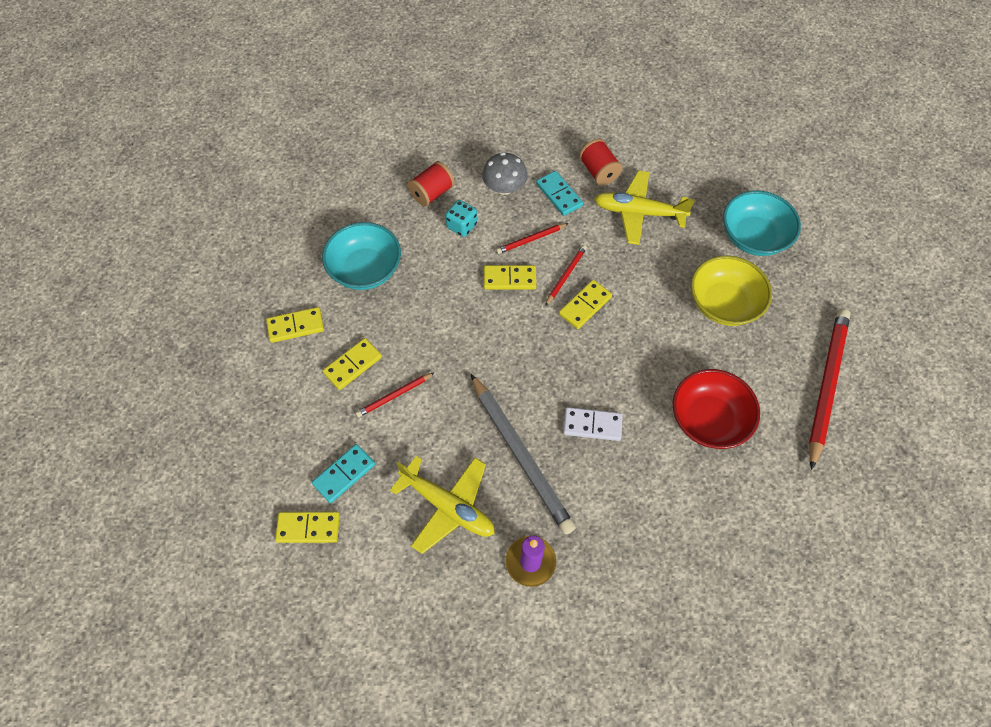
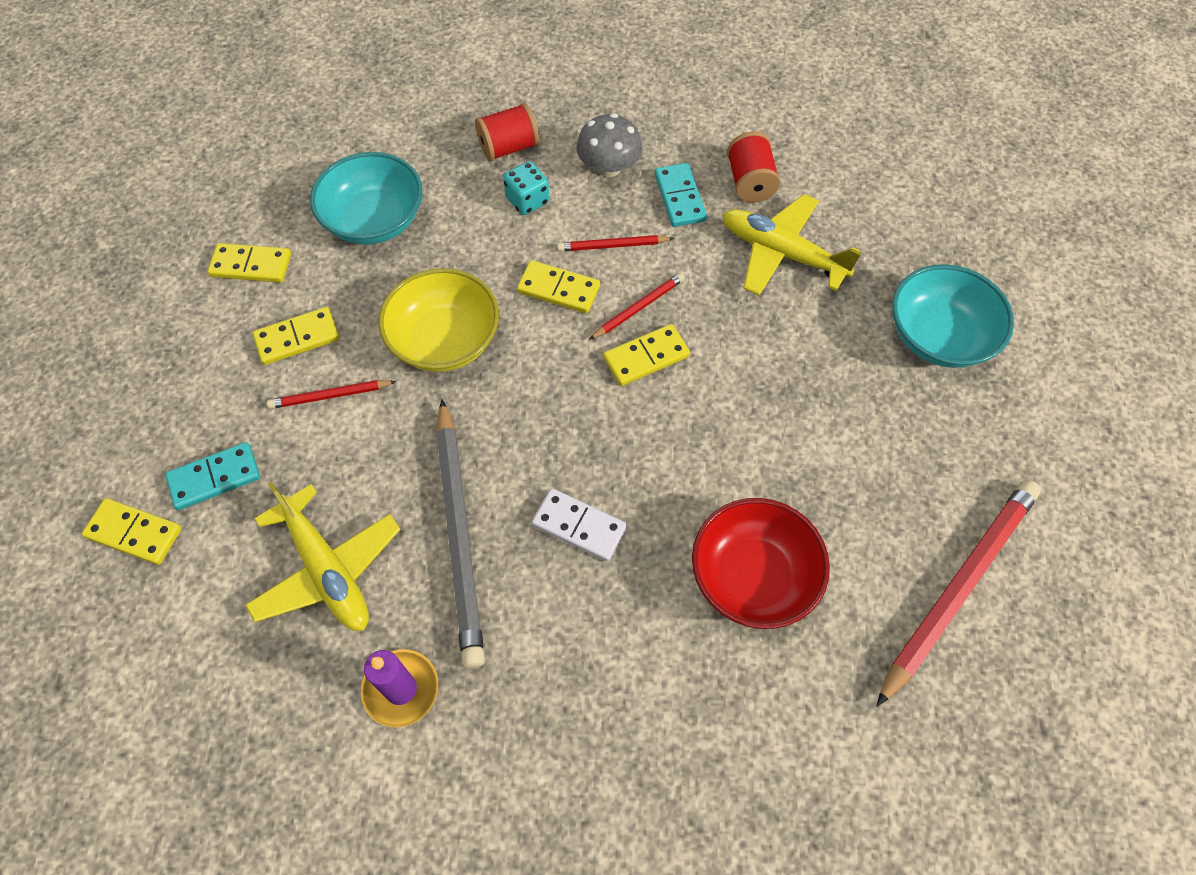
camera: 20 degrees right, 0 degrees up
yellow bowl [691,256,772,326] -> yellow bowl moved to [378,268,499,372]

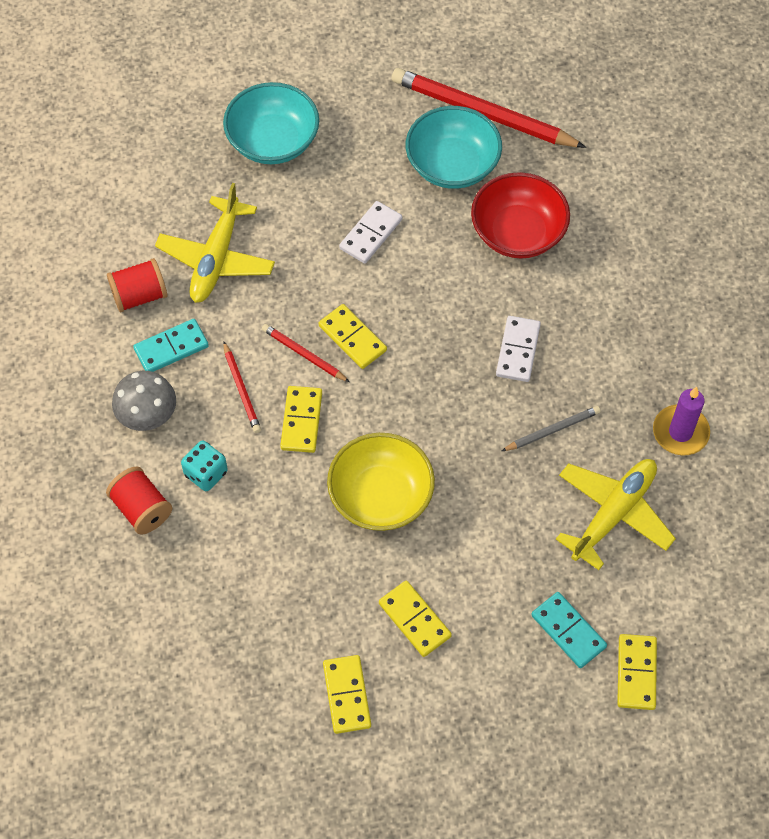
camera: 105 degrees left, 0 degrees up
red pencil [267,380,397,409] -> none
turquoise bowl [310,152,422,245] -> turquoise bowl moved to [406,106,502,189]
grey pencil [436,399,485,669] -> grey pencil [502,406,601,451], size x0.48
none -> white domino [339,201,402,264]

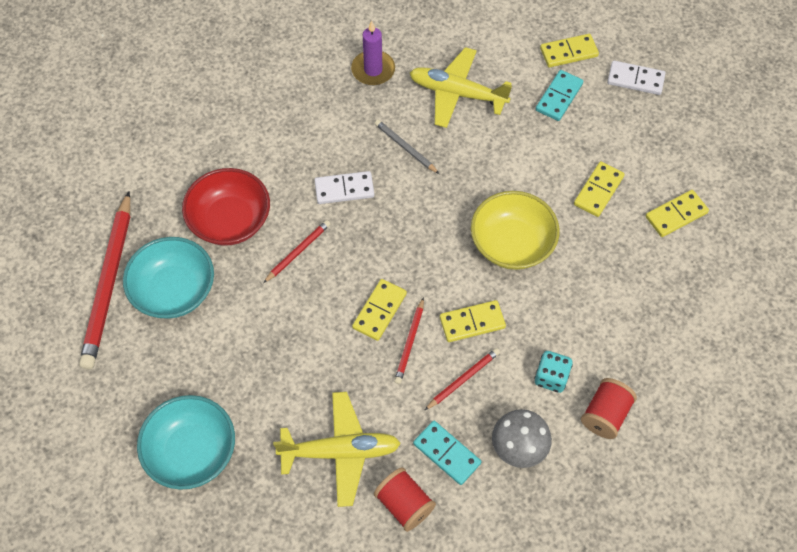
camera: 110 degrees left, 0 degrees up
white domino [339,201,402,264] -> white domino moved to [607,61,665,95]
none -> red pencil [263,220,330,283]

